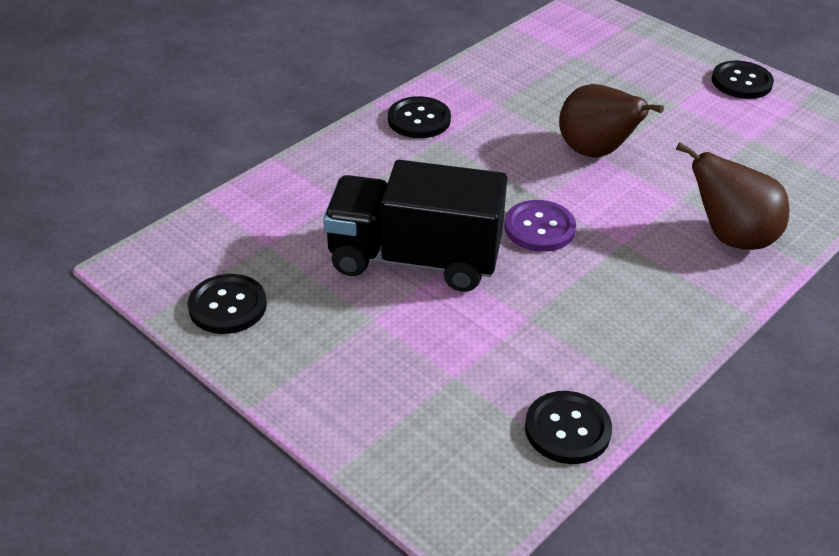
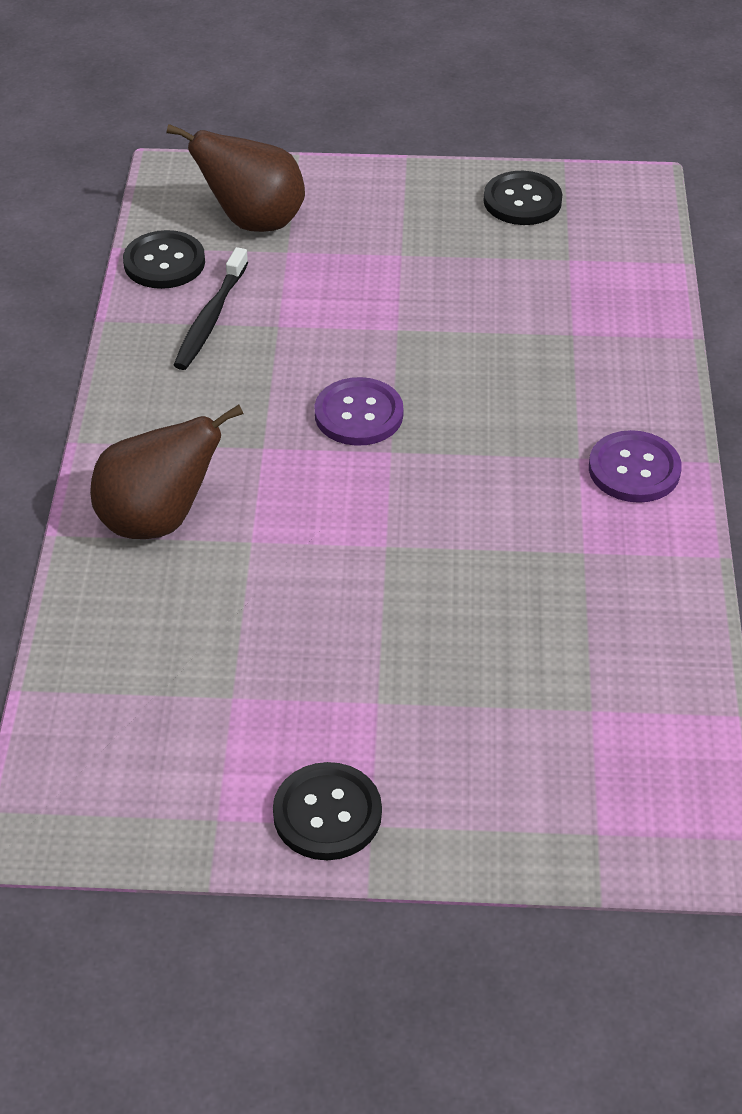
camera: 140 degrees right, 5 degrees up
black truck [323,160,507,292] -> none
black button [388,96,451,138] -> purple button [589,430,682,503]
brown pear [559,84,664,158] -> brown pear moved to [166,124,305,232]
none -> black toothbrush [174,247,248,370]

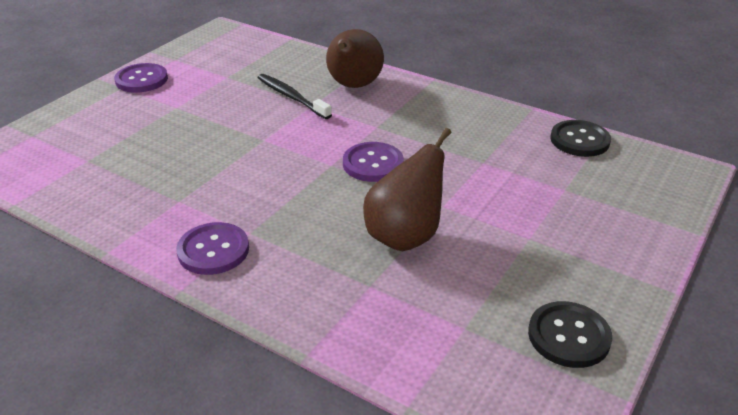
camera: 120 degrees right, 10 degrees down
brown pear [166,124,305,232] -> brown pear moved to [363,128,451,251]
black toothbrush [174,247,248,370] -> black toothbrush moved to [258,74,332,119]
black button [273,762,382,860] -> purple button [114,63,168,93]

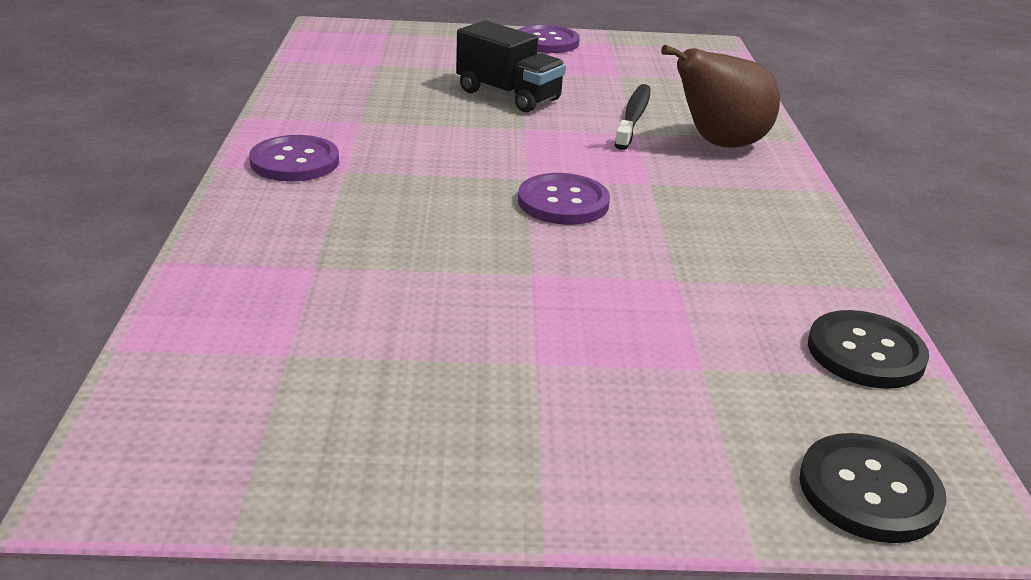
camera: 55 degrees right, 5 degrees down
brown pear [363,128,451,251] -> none
black button [528,301,612,368] -> black button moved to [799,433,947,543]
none -> black truck [456,20,566,113]

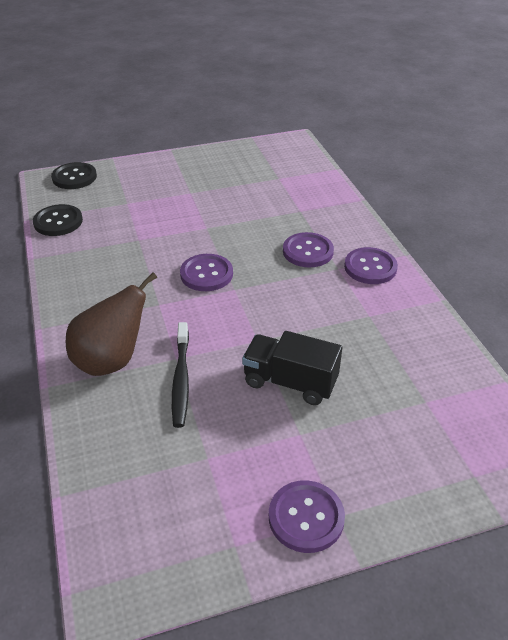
camera: 165 degrees right, 10 degrees up
none -> purple button [283,232,334,267]

